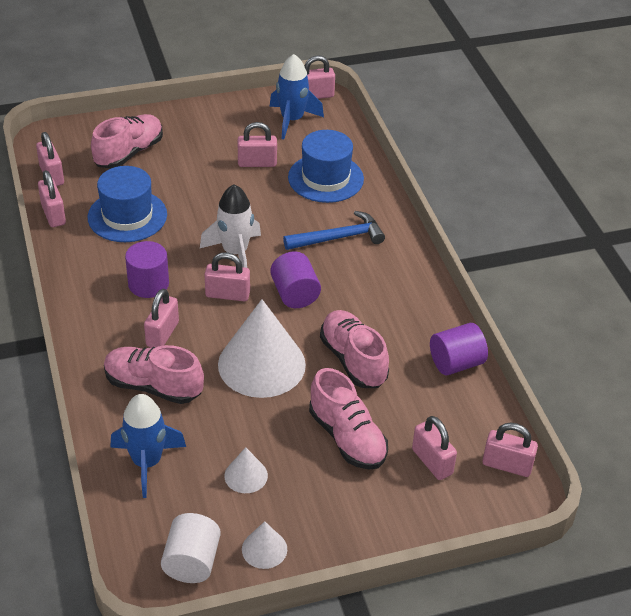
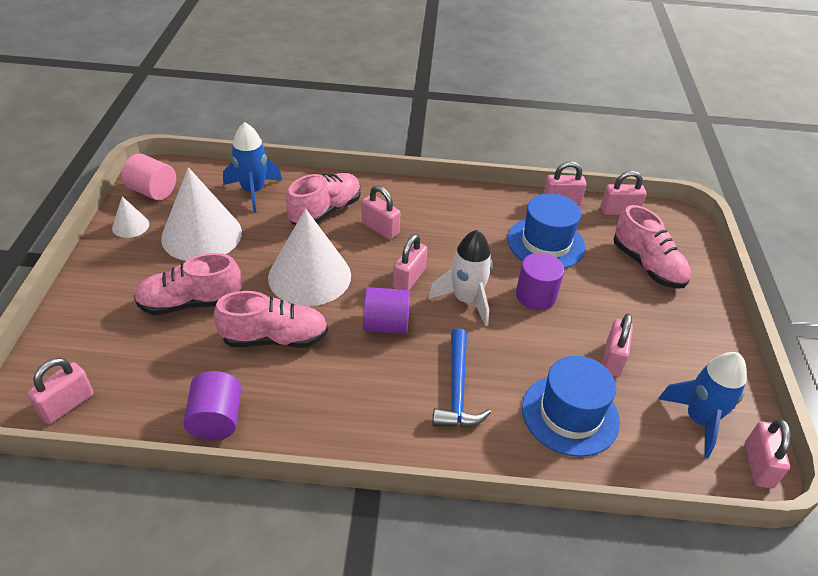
camera: 110 degrees right, 0 degrees up
purple cylinder [125,241,169,298] -> purple cylinder moved to [516,253,564,310]
white cylinder [161,513,221,583] -> pink cylinder [122,154,176,200]
white cone [224,447,268,493] -> white cone [161,167,242,261], size x2.19
pink padlock [412,416,457,480] -> none

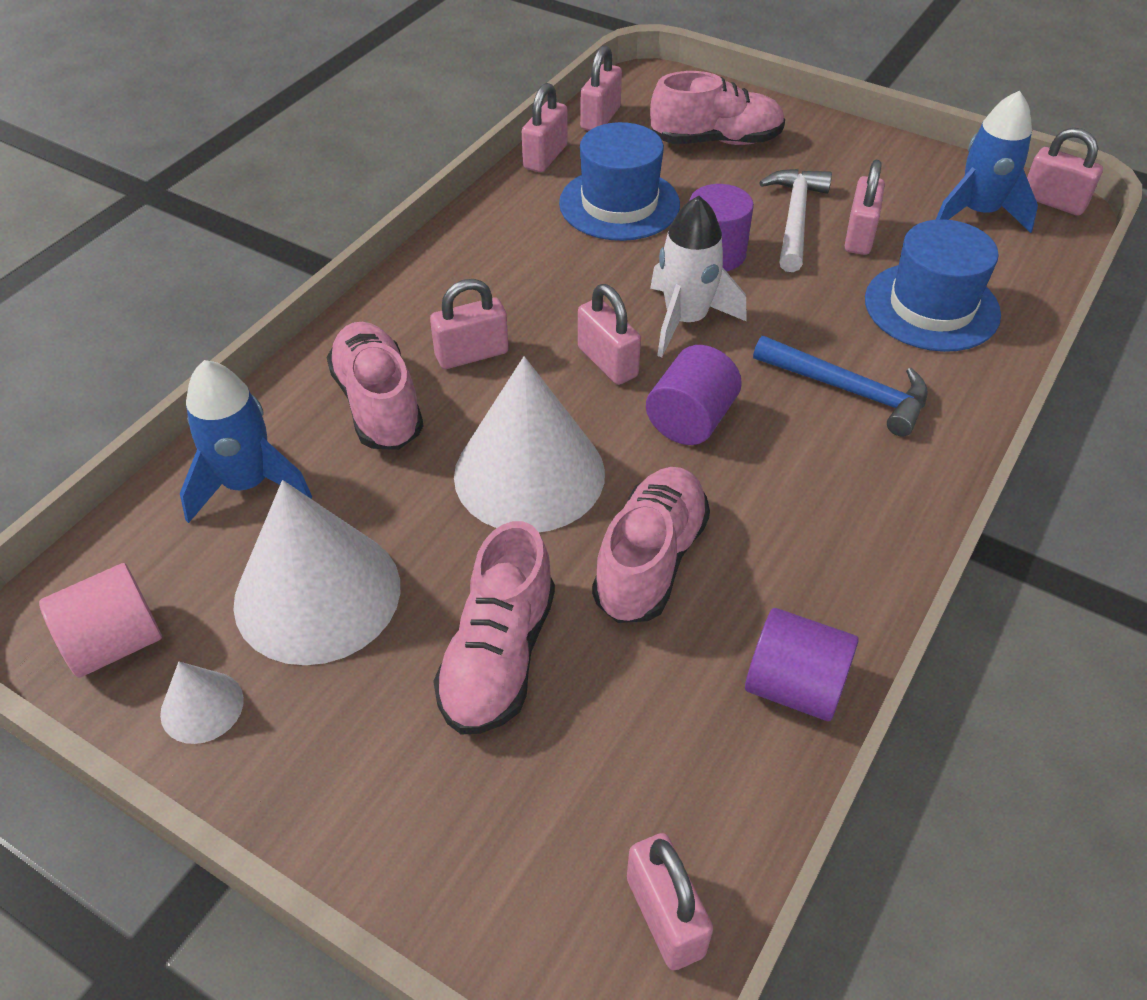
camera: 60 degrees left, 5 degrees up
pink padlock [603,314,633,377] -> pink padlock turned 60 degrees clockwise [845,160,885,255]
none -> white hammer [759,169,832,272]

